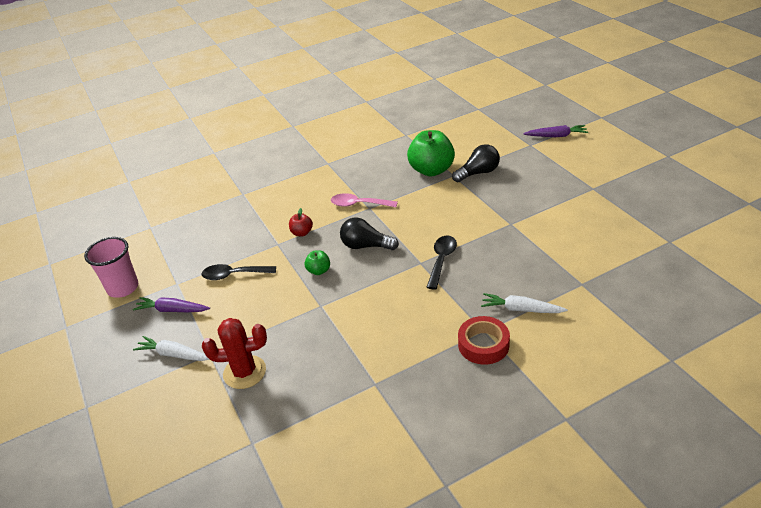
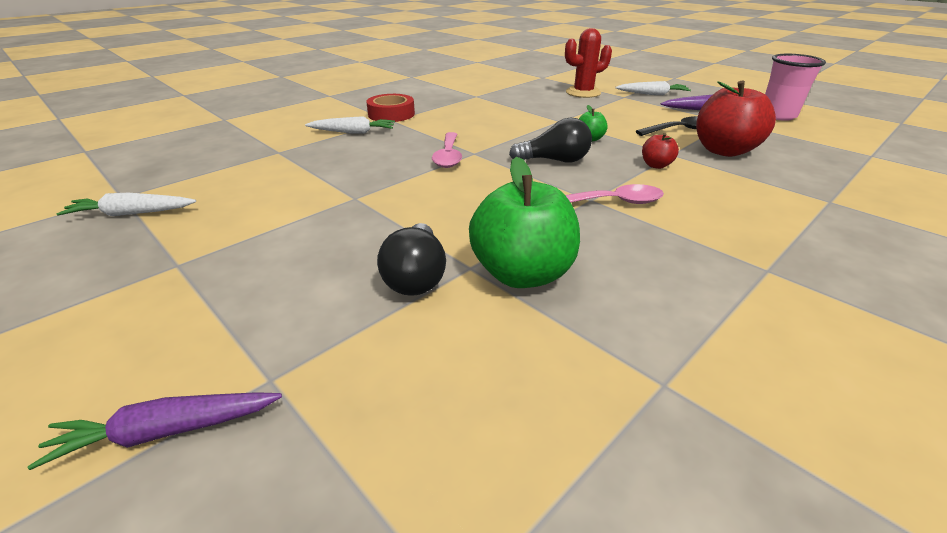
camera: 160 degrees right, 5 degrees down
black spoon [427,236,457,290] -> pink spoon [432,132,462,168]
black light bulb [452,144,500,182] -> black light bulb turned 45 degrees counterclockwise [377,223,446,296]
none -> white carrot [57,193,196,216]
none -> red apple [696,80,776,157]

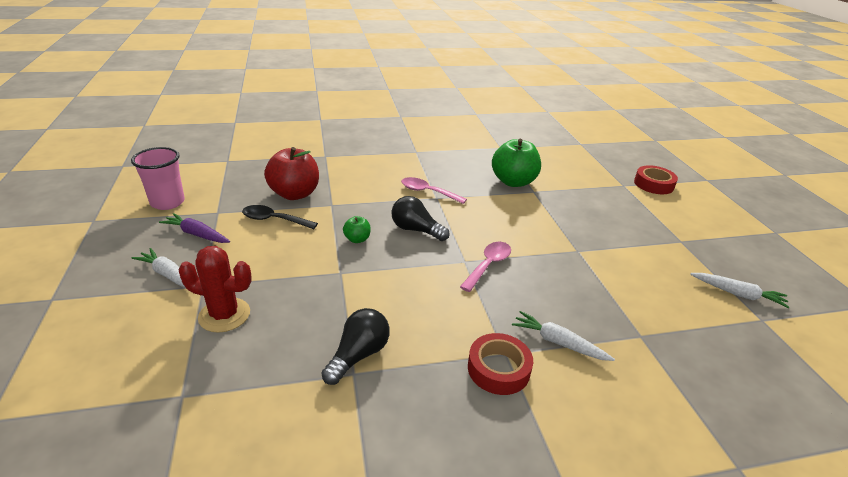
camera: 150 degrees left, 0 degrees up
purple carrot [28,392,282,470] -> red tape [634,165,678,194]
black light bulb [377,223,446,296] -> black light bulb moved to [321,308,390,385]
red apple [642,133,679,169] -> none

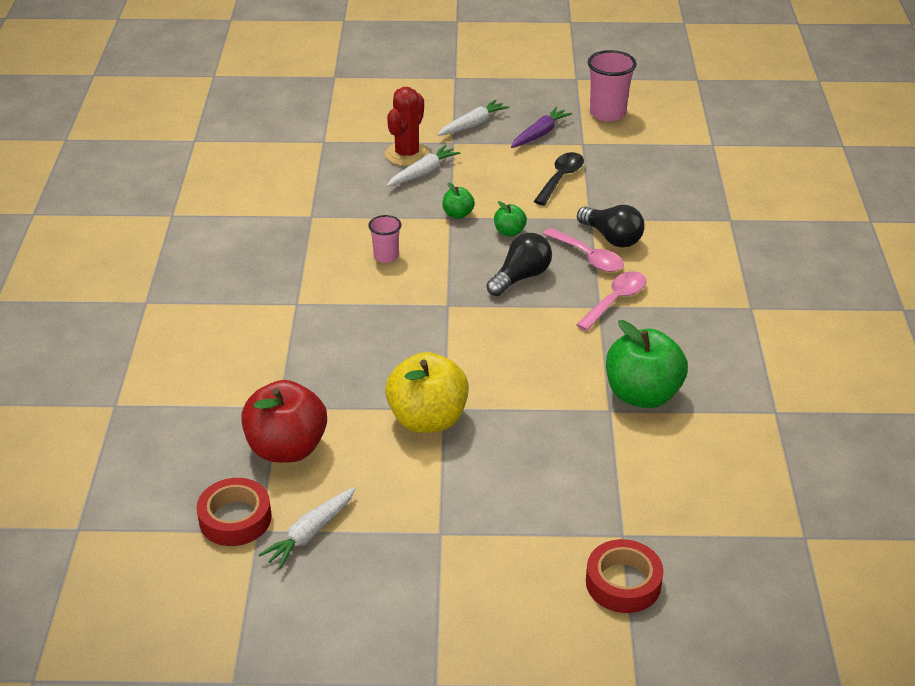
camera: 105 degrees right, 5 degrees up
red apple [264,147,319,200] -> red apple moved to [241,380,327,463]
black light bulb [321,308,390,385] -> black light bulb moved to [577,205,644,248]
pink spoon [460,242,511,292] -> pink spoon moved to [543,228,624,272]
red tape [468,333,533,395] -> red tape moved to [196,478,272,546]
white carrot [512,311,615,361] -> white carrot moved to [387,145,460,187]
none -> pink cup [368,215,401,263]
none -> yellow apple [385,352,469,433]
none -> green apple [442,182,475,219]

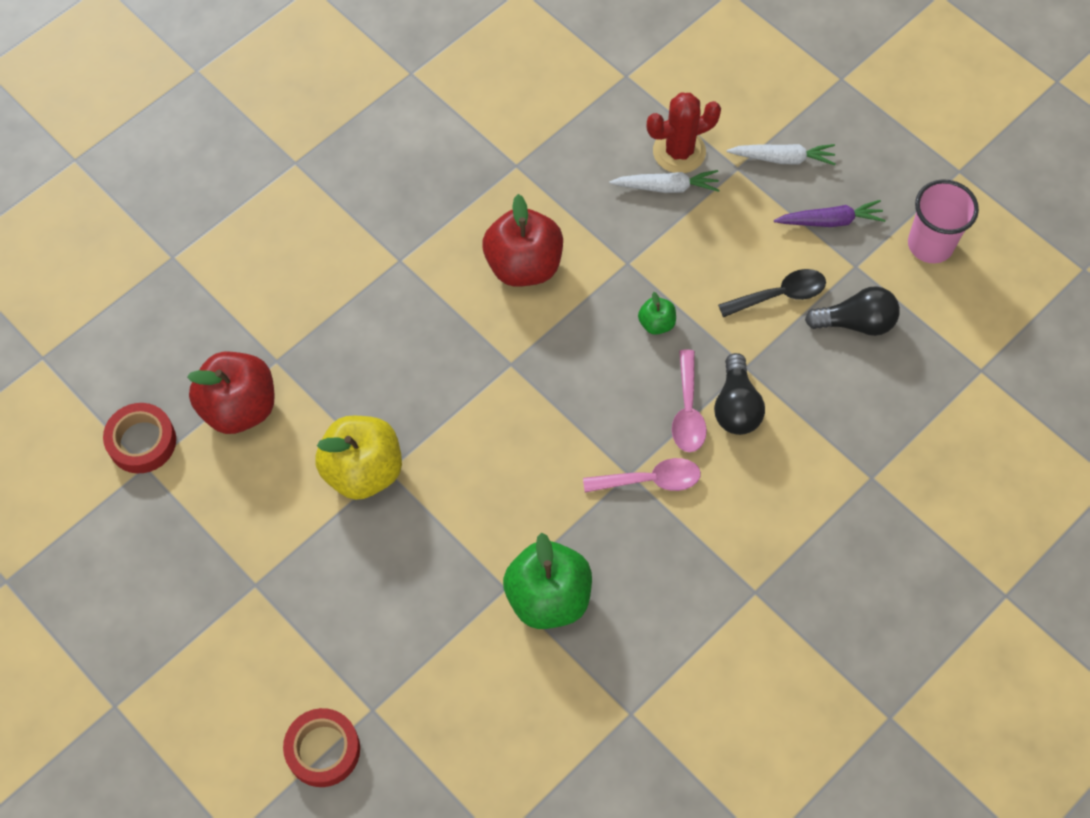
camera: 45 degrees right, 25 degrees up
white carrot [258,487,355,569] -> none
pink cup [368,215,401,263] -> red apple [483,194,563,287]
green apple [442,182,475,219] -> none
black light bulb [486,233,552,296] -> black light bulb moved to [805,286,900,336]

